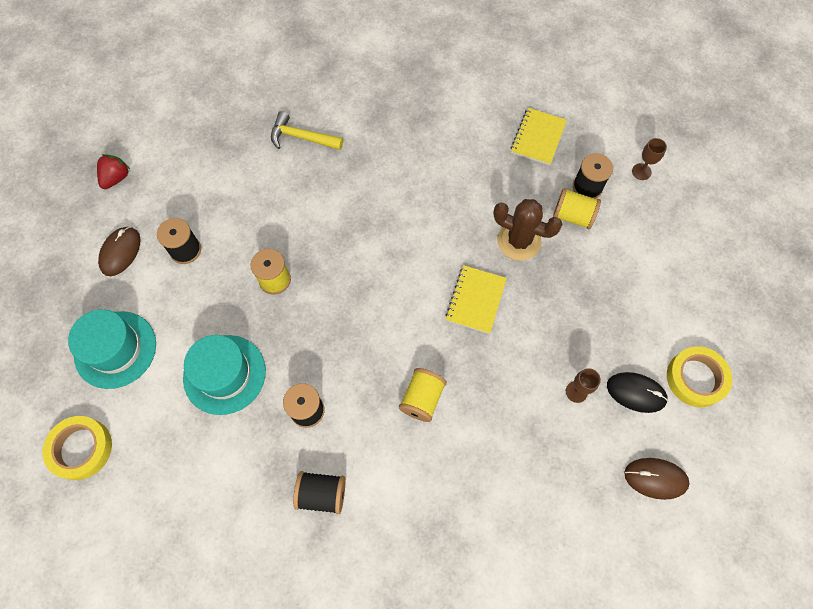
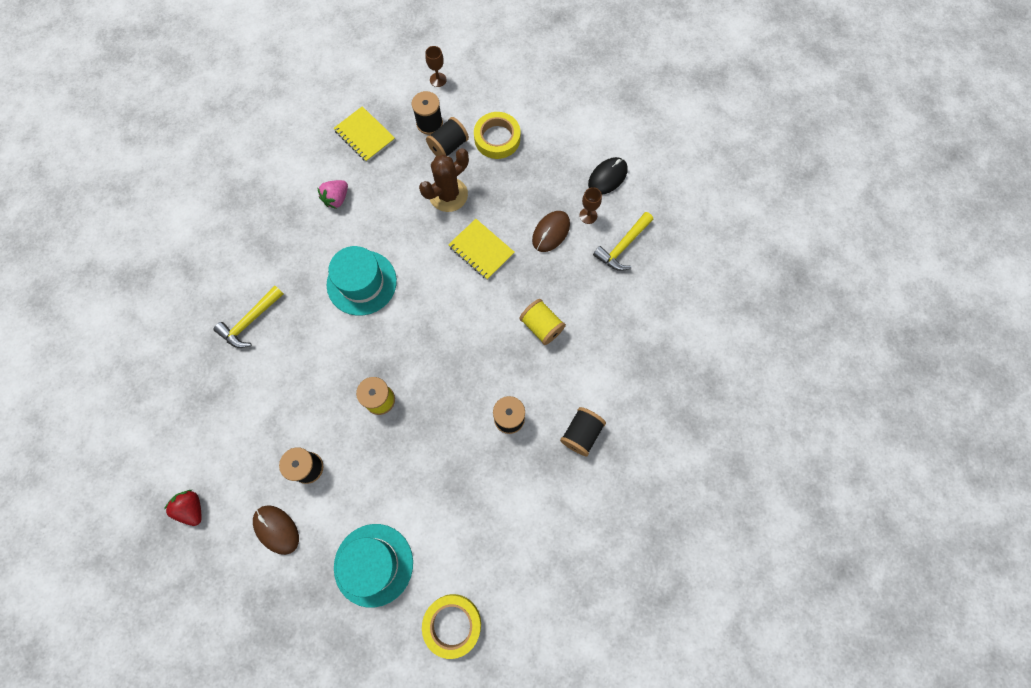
camera: 65 degrees left, 5 degrees up
turquoise hat [183,335,266,415] -> turquoise hat moved to [327,246,397,316]
yellow spool [553,188,601,229] -> black spool [426,117,469,156]
brown mouse [624,458,690,500] -> brown mouse moved to [532,211,570,252]
yellow tape [667,346,732,407] -> yellow tape moved to [474,112,520,159]
none -> pink strawberry [317,180,348,209]
none -> yellow hammer [593,212,653,271]

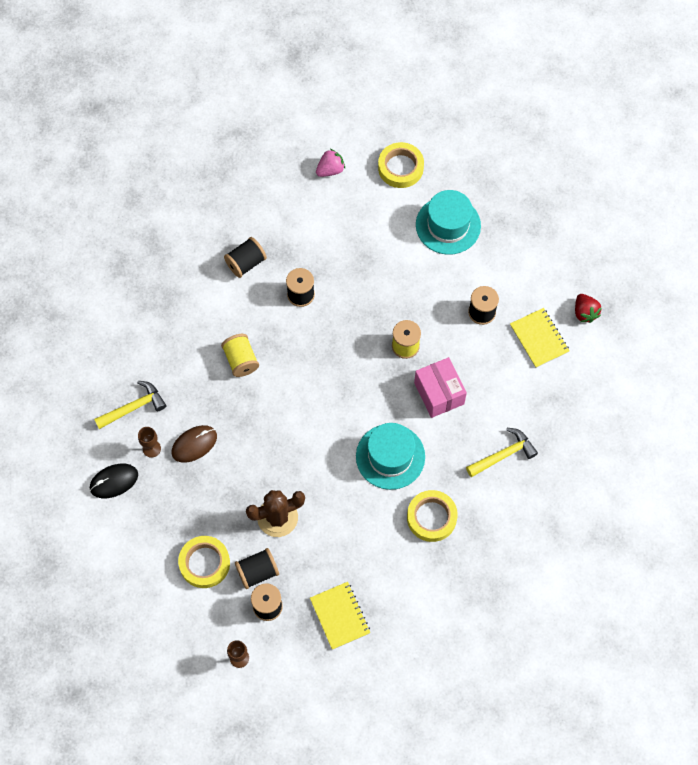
camera: 160 degrees left, 5 degrees down
brown mouse [253,505,299,555] -> none
pink strawberry [317,180,348,209] -> pink strawberry moved to [316,149,345,177]
yellow notebook [448,219,515,280] -> yellow notebook moved to [510,308,570,368]
none -> yellow tape [407,490,458,542]
none -> pink box [414,357,467,418]

